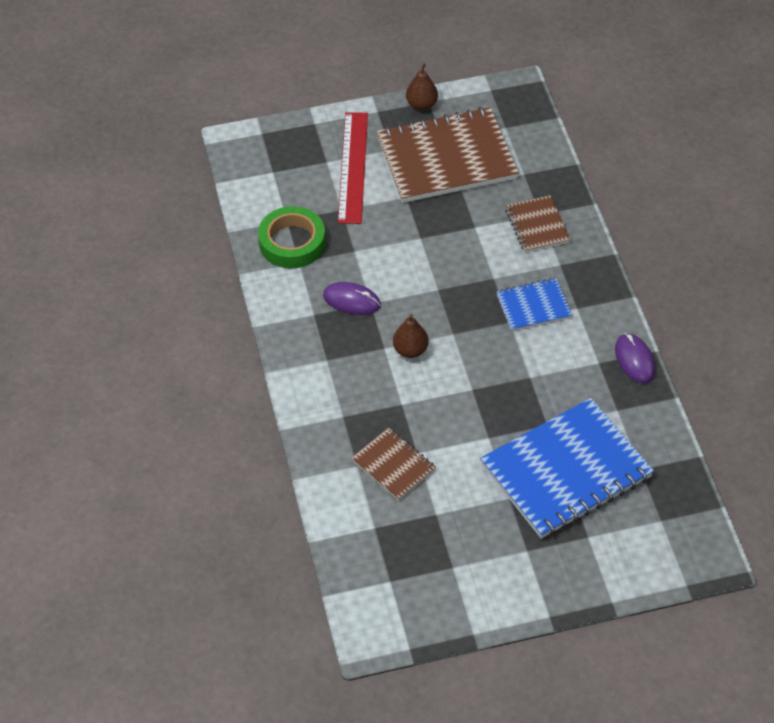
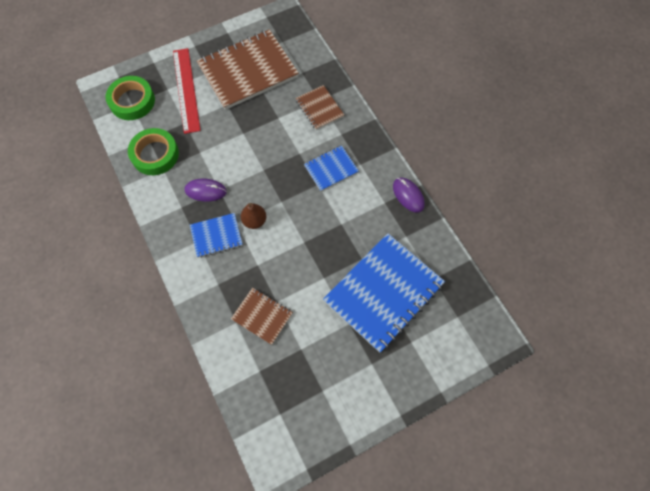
camera: 15 degrees left, 15 degrees up
brown pear [406,63,438,111] -> none
none -> green tape [105,76,155,120]
none -> blue notebook [190,213,243,258]

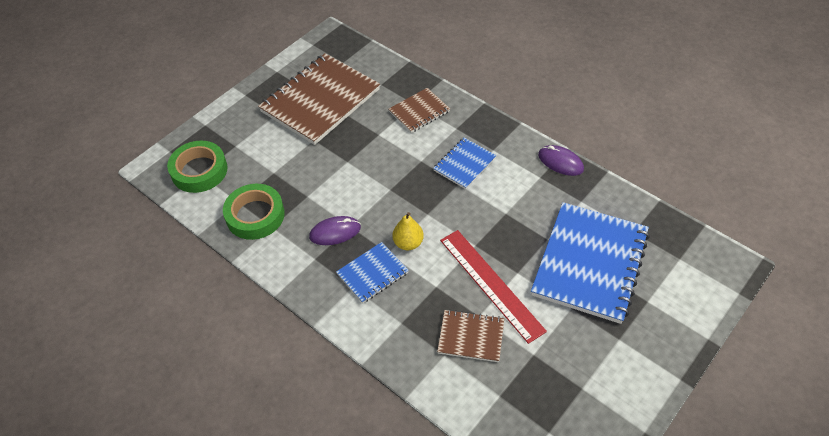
camera: 20 degrees left, 15 degrees down
red ruler [173,48,201,134] -> red ruler moved to [440,230,547,344]
brown pear [241,203,266,229] -> yellow pear [392,212,424,250]
brown notebook [296,85,344,130] -> brown notebook turned 75 degrees counterclockwise [389,88,450,133]

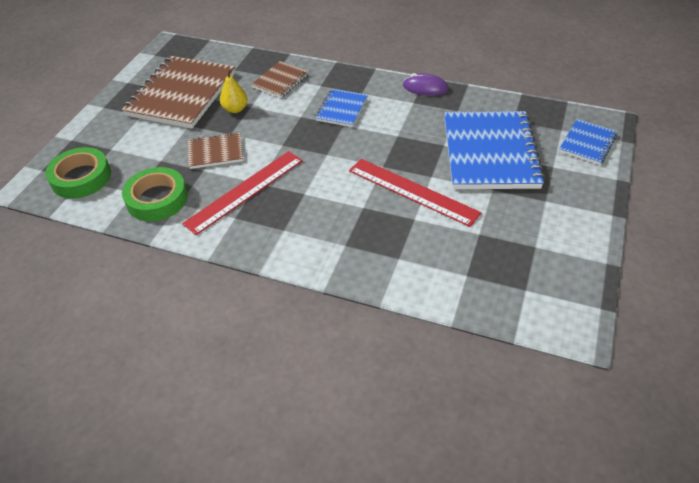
camera: 20 degrees left, 5 degrees down
purple mouse [309,216,361,245] -> red ruler [182,151,303,235]
blue notebook [336,242,409,303] -> blue notebook moved to [559,119,617,165]
yellow pear [392,212,424,250] -> yellow pear moved to [220,69,248,113]
brown notebook [437,310,504,362] -> brown notebook moved to [188,132,243,169]

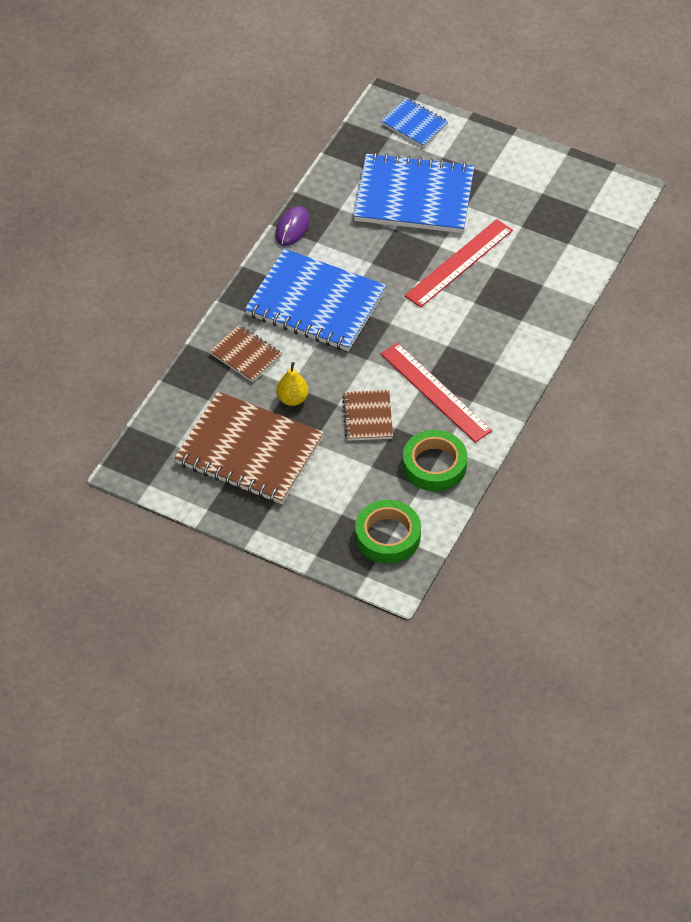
camera: 85 degrees left, 5 degrees up
blue notebook [315,89,368,127] -> blue notebook [245,249,386,351], size x2.02

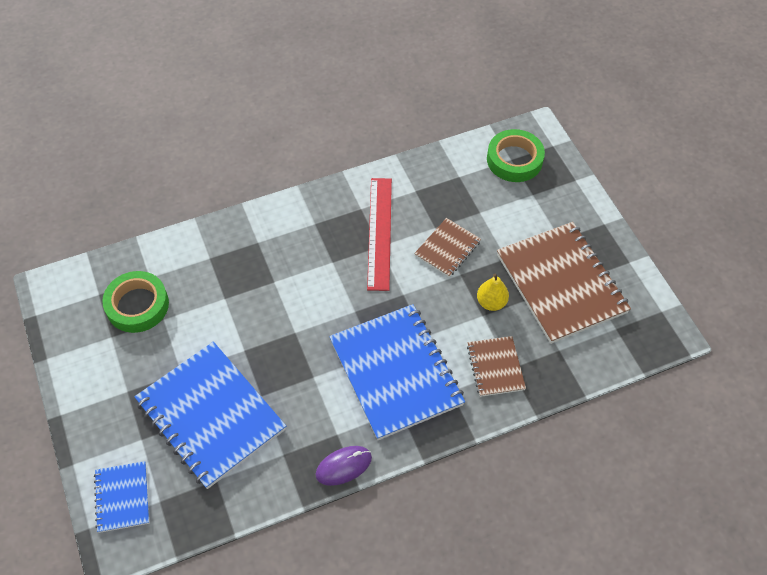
camera: 140 degrees left, 5 degrees up
green tape [403,430,467,491] -> green tape moved to [102,271,169,333]
red ruler [405,219,513,307] -> none

